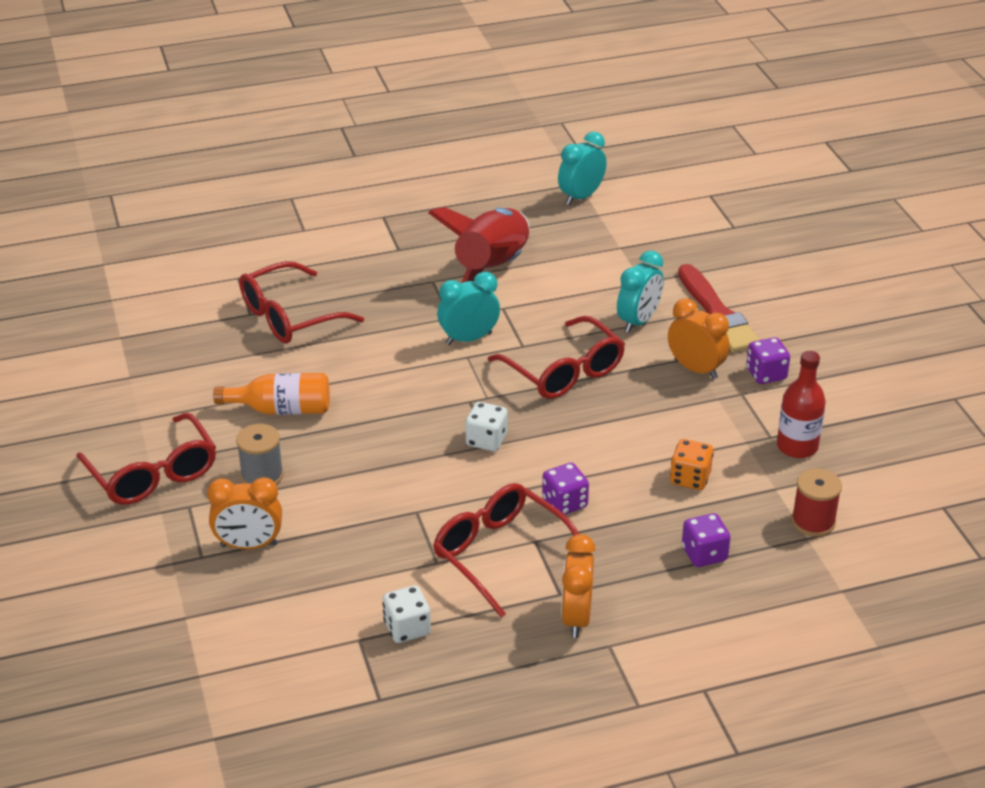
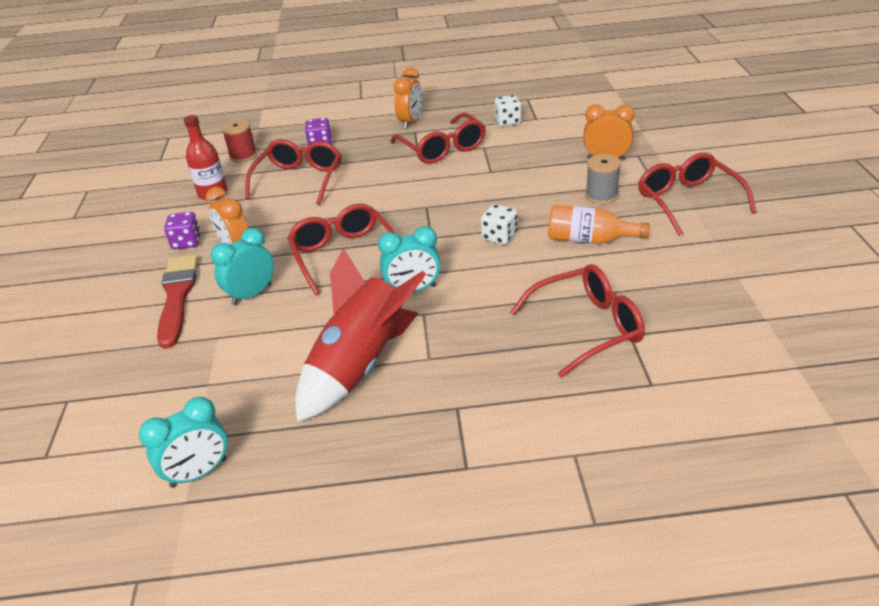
camera: 165 degrees left, 0 degrees up
white dice [465,402,508,451] -> white dice moved to [481,204,518,245]
purple dice [542,463,589,515] -> none
orange dice [670,439,714,490] -> red glasses [245,139,342,205]

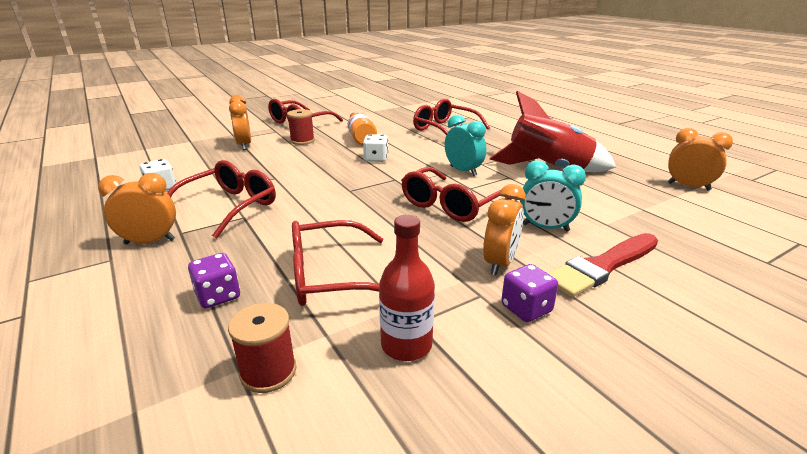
camera: 120 degrees left, 10 degrees down
turquoise clock [139,397,228,488] -> orange clock [667,128,733,191]
grey spool [585,154,621,204] -> red spool [287,109,315,145]

